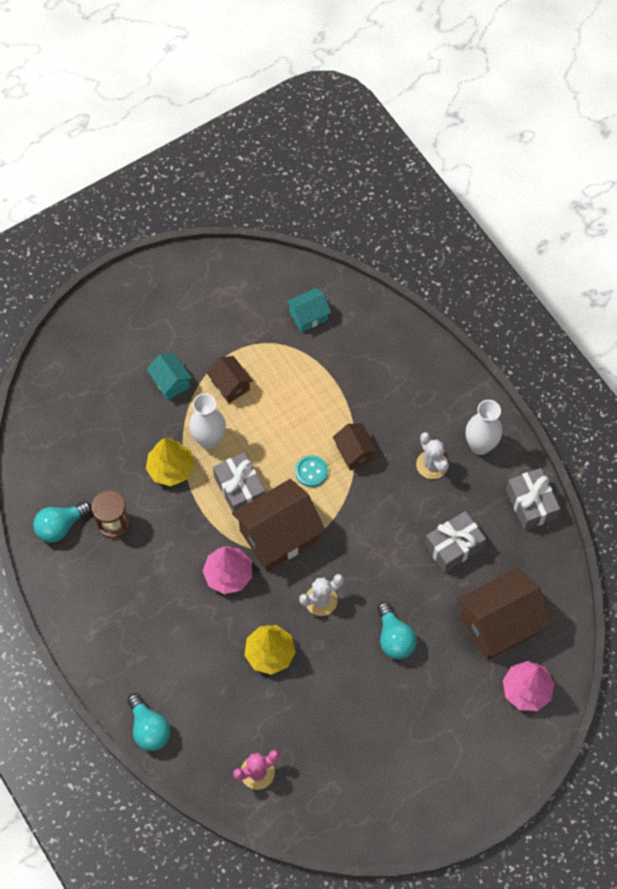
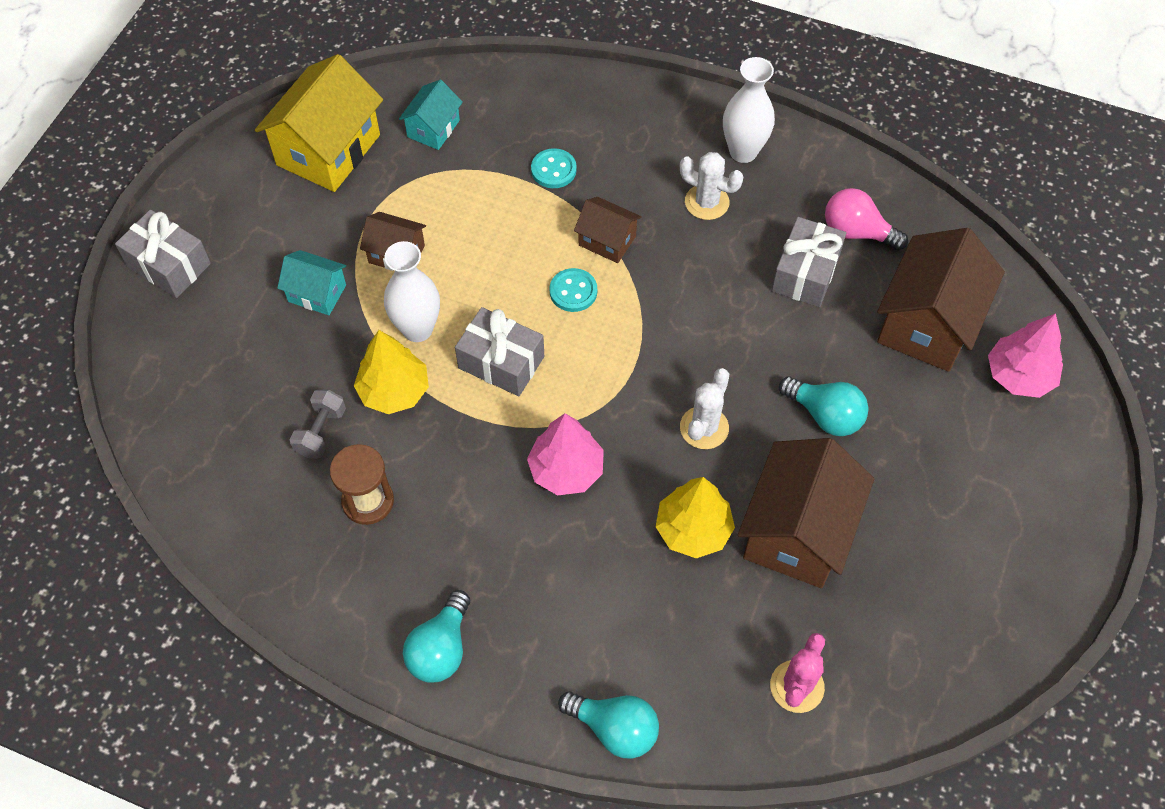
camera: 35 degrees left, 5 degrees down
turquoise light bulb [33,501,92,543] -> turquoise light bulb moved to [403,590,470,683]
brown house [232,479,325,571] -> brown house moved to [738,438,874,588]
grey gift [506,468,560,530] -> grey gift moved to [115,210,211,298]
none -> yellow house [255,54,383,192]
none -> grey dumbbell [289,390,346,459]
none -> turquoise button [531,148,577,188]
none -> pink light bulb [825,188,908,251]

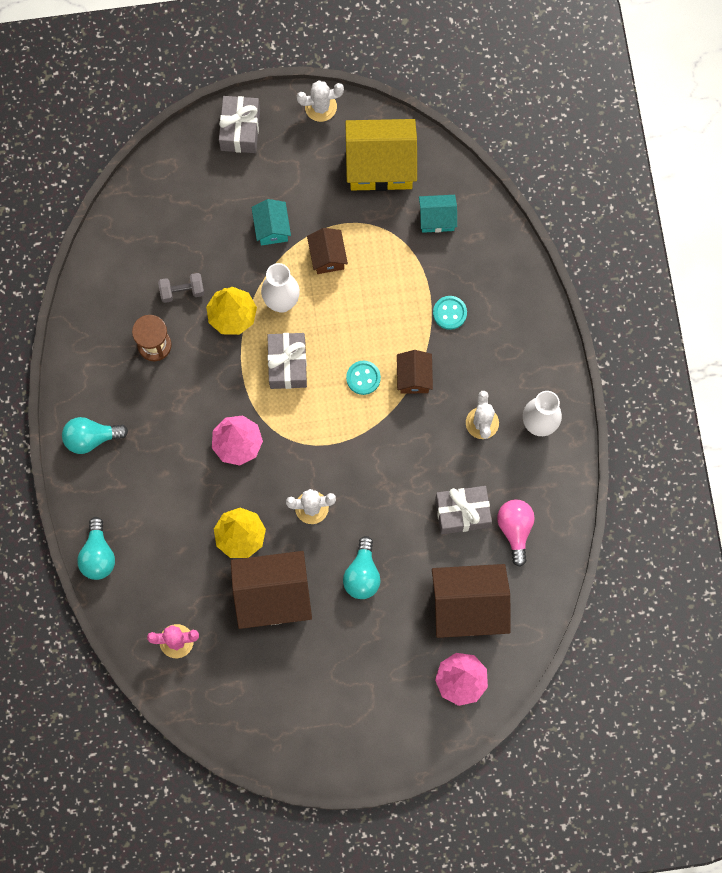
camera: 60 degrees right, 15 degrees up
none -> white cactus [297,80,344,122]

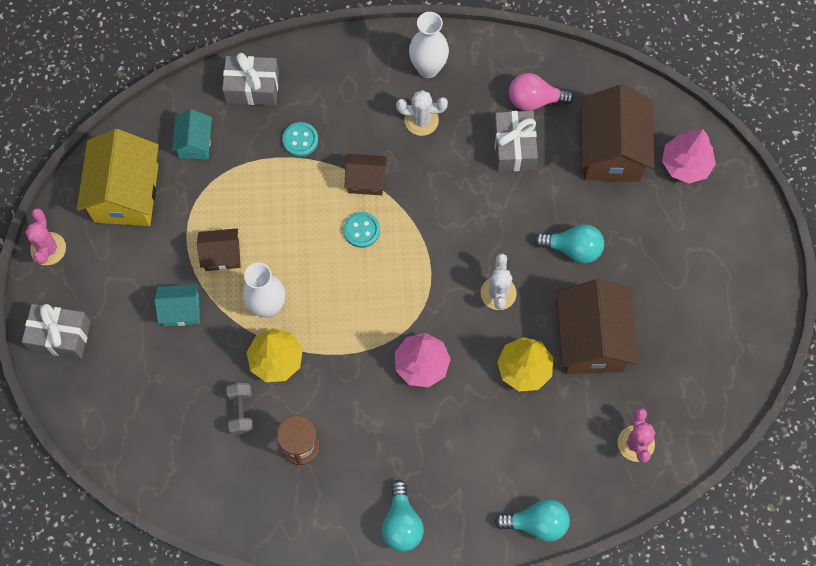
camera: 85 degrees left, 5 degrees down
grey gift [267,333,307,389] -> grey gift moved to [222,53,279,105]
white cactus [297,80,344,122] -> pink cactus [26,208,66,265]

